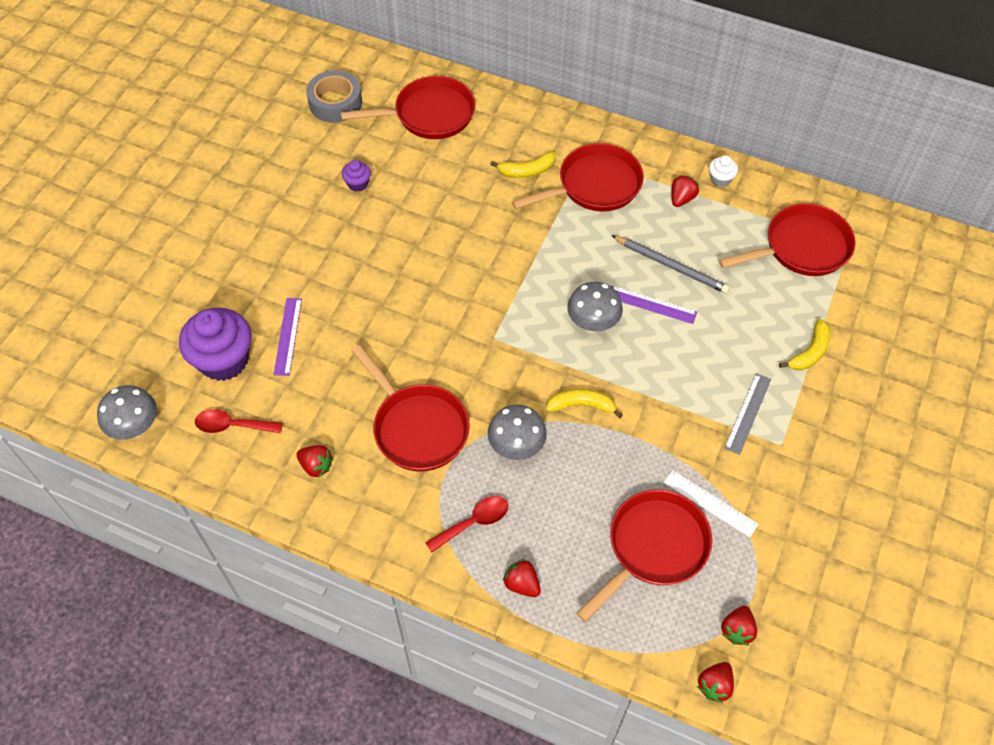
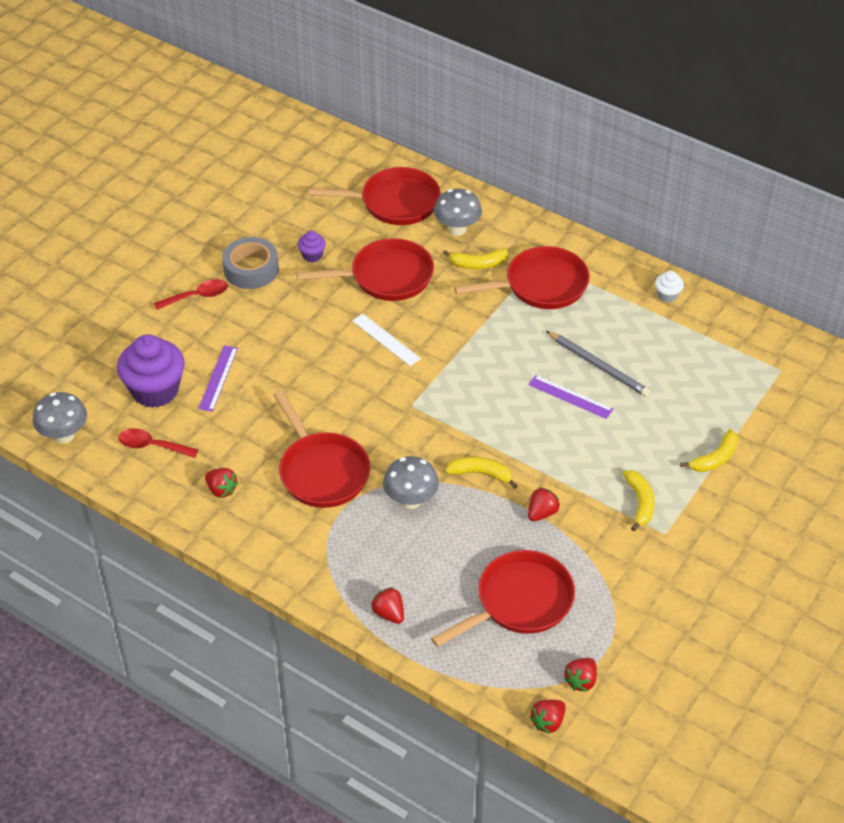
camera: 10 degrees right, 10 degrees down
grey tape [306,70,362,122] -> grey tape moved to [222,237,279,289]
red spoon [425,496,508,553] -> red spoon moved to [154,279,228,310]
grey mushroom [567,282,623,333] -> grey mushroom moved to [434,189,482,236]
white ruler [664,470,758,537] -> white ruler moved to [352,314,421,366]
red strawberry [671,175,699,207] -> red strawberry moved to [528,487,560,521]
red pan [719,203,856,276] -> red pan moved to [297,238,434,301]
grey ruler [724,373,771,455] -> yellow banana [623,470,654,531]

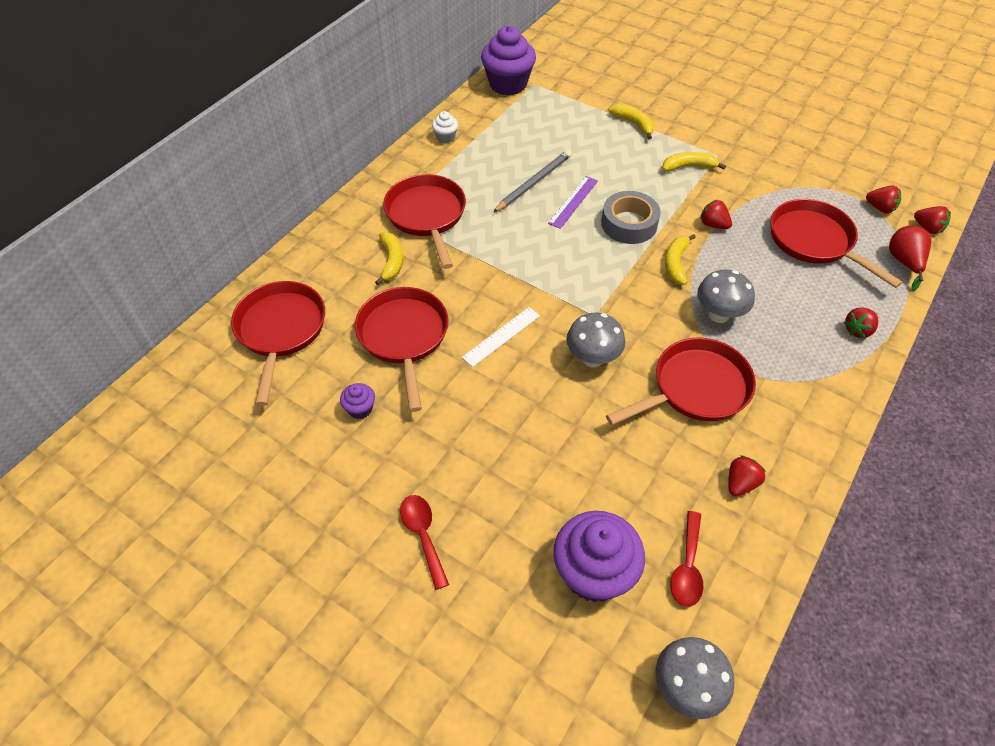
camera: 90 degrees left, 5 degrees up
purple ruler [198,345,238,412] -> none
grey tape [222,237,279,289] -> grey tape moved to [601,191,661,244]
grey mushroom [434,189,482,236] -> grey mushroom moved to [567,313,625,367]
none -> purple cupcake [481,26,536,95]
none -> red pear [889,226,931,291]

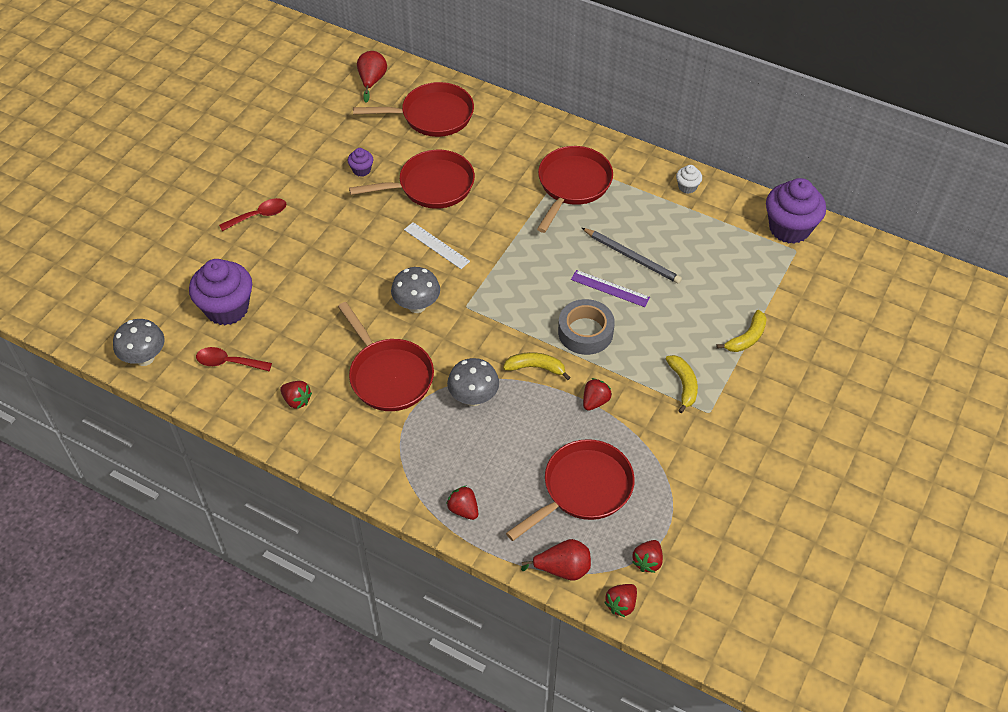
camera: 85 degrees right, 0 degrees up
yellow banana [375,232,403,285] -> none
red pan [383,174,466,269] -> red pan turned 45 degrees counterclockwise [537,146,613,233]
none -> red pear [357,51,387,102]

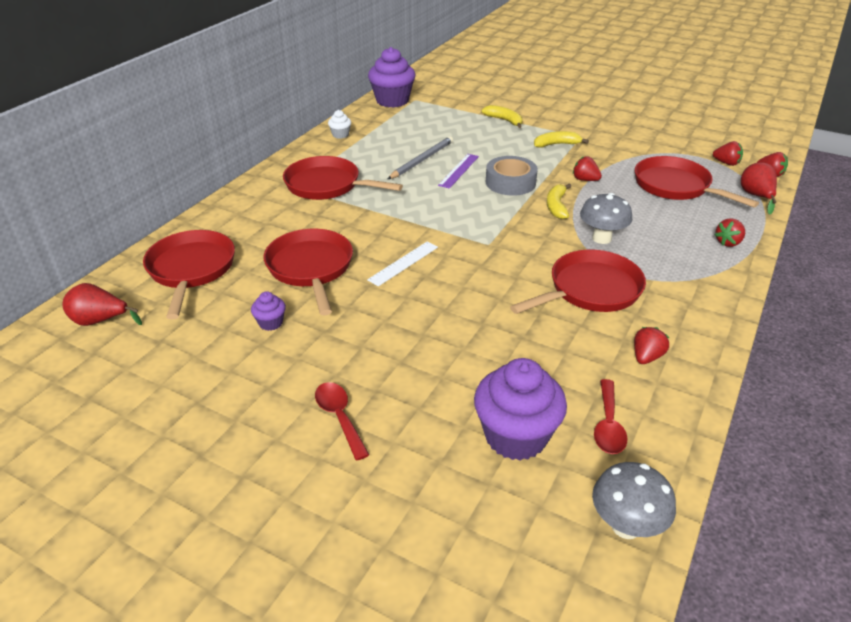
camera: 90 degrees left, 15 degrees down
grey mushroom [391,267,440,313] -> none

